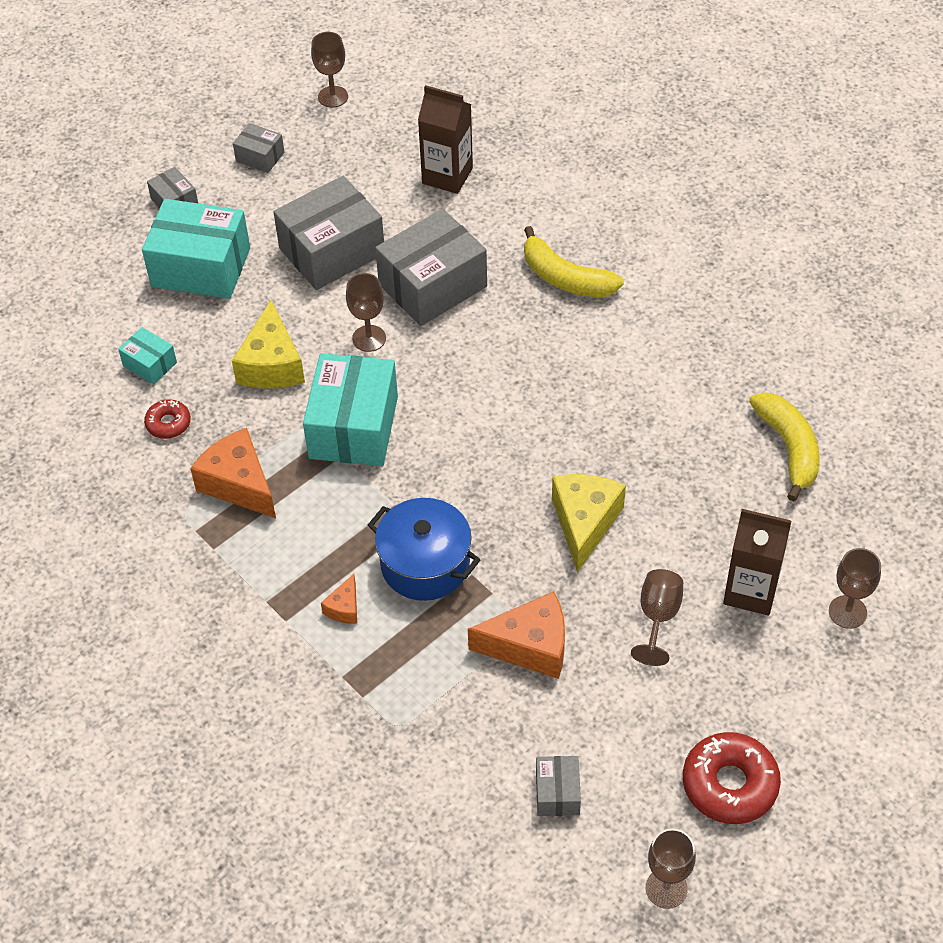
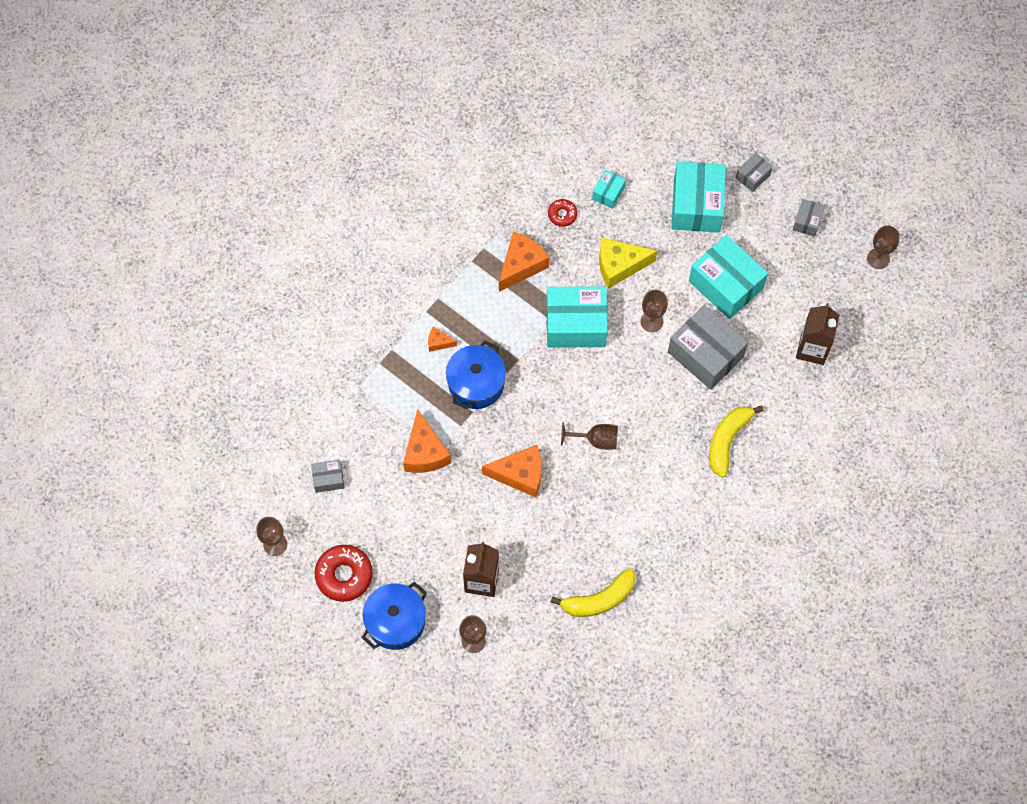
camera: 80 degrees right, 15 degrees up
grey box [273,176,384,290] -> turquoise box [689,235,768,319]
yellow cheese [552,474,626,573] -> orange cheese [482,445,542,497]
brown goblet [631,569,683,666] -> brown goblet moved to [561,422,618,450]
none -> blue pot [362,582,427,650]

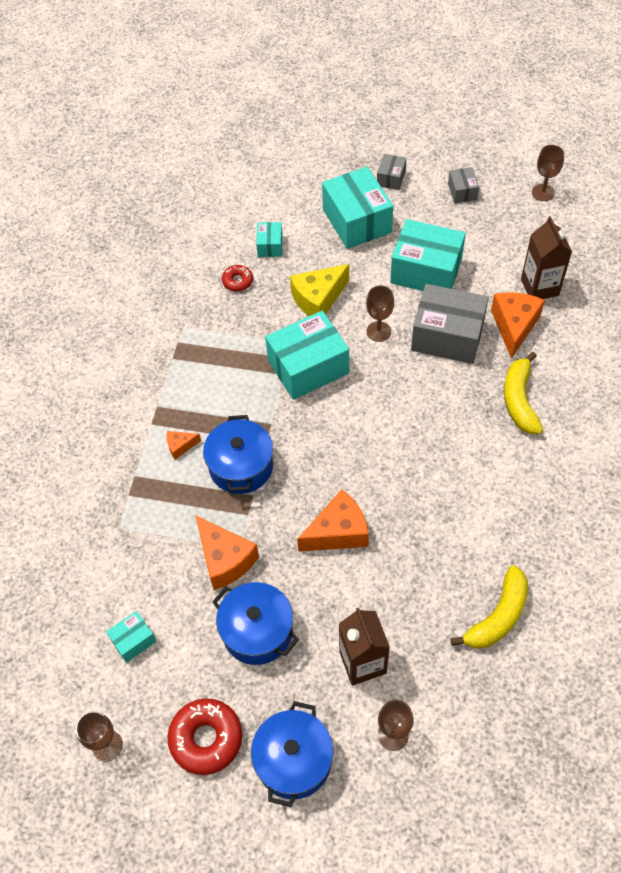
camera: 25 degrees left, 10 degrees down
grey box [311,460,344,493] -> turquoise box [106,611,156,663]
orange cheese [499,232,549,292] -> orange cheese moved to [491,292,545,359]
brown goblet [561,422,618,450] -> none
none -> blue pot [212,582,299,665]

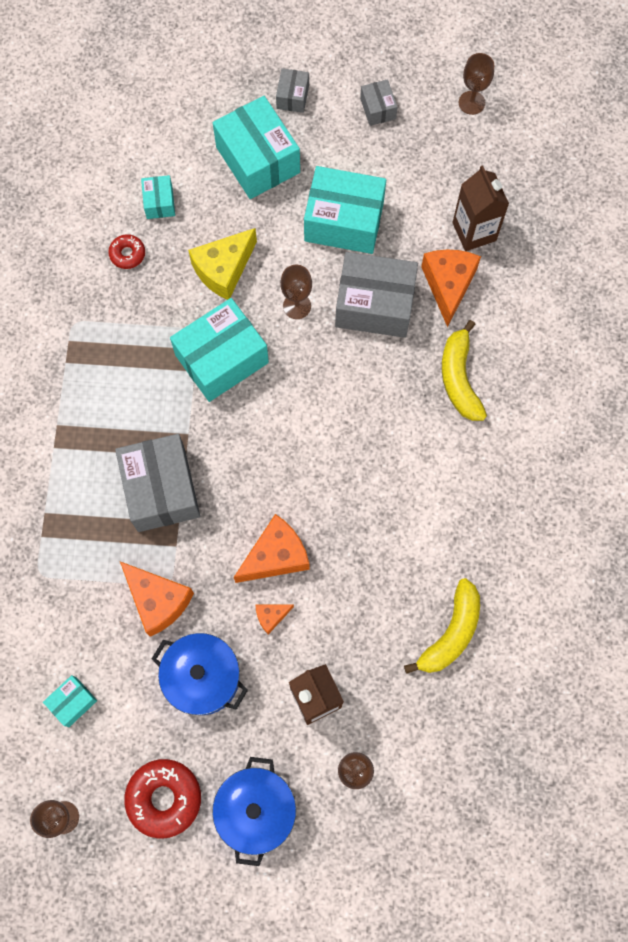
camera: 10 degrees left, 15 degrees up
orange cheese [167,431,201,459] -> orange cheese moved to [256,604,294,634]
blue pot [203,415,273,494] -> grey box [115,434,200,532]

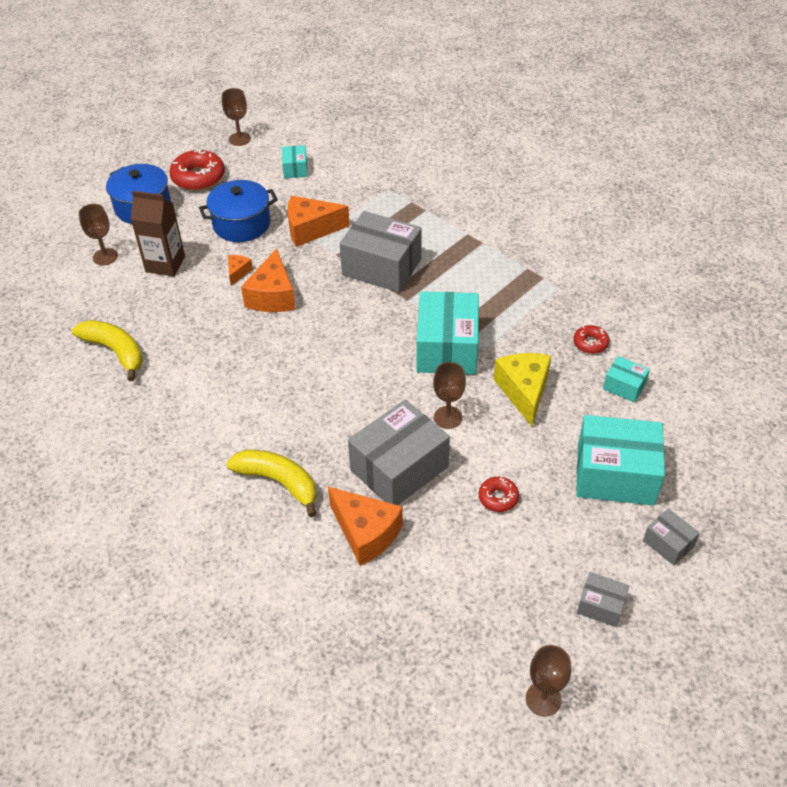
camera: 130 degrees right, 25 degrees down
turquoise box [304,166,386,254] -> red donut [479,477,519,512]
yellow banana [404,578,480,674] -> yellow banana turned 150 degrees clockwise [72,320,143,381]
brown carton [452,165,509,251] -> none

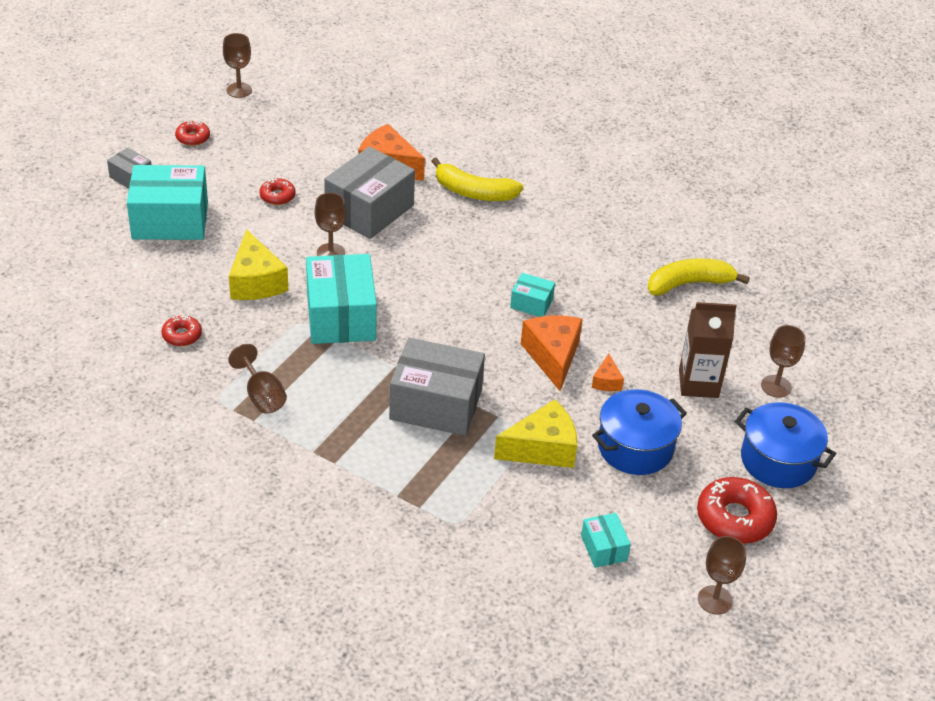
camera: 165 degrees right, 5 degrees down
yellow banana [72,320,143,381] -> yellow banana turned 135 degrees clockwise [647,258,749,295]
orange cheese [287,196,350,247] -> yellow cheese [494,399,577,468]
grey box [577,572,629,627] -> red donut [175,120,210,146]
turquoise box [603,356,650,403] -> turquoise box moved to [510,273,555,317]
none -> brown goblet [228,344,287,414]

